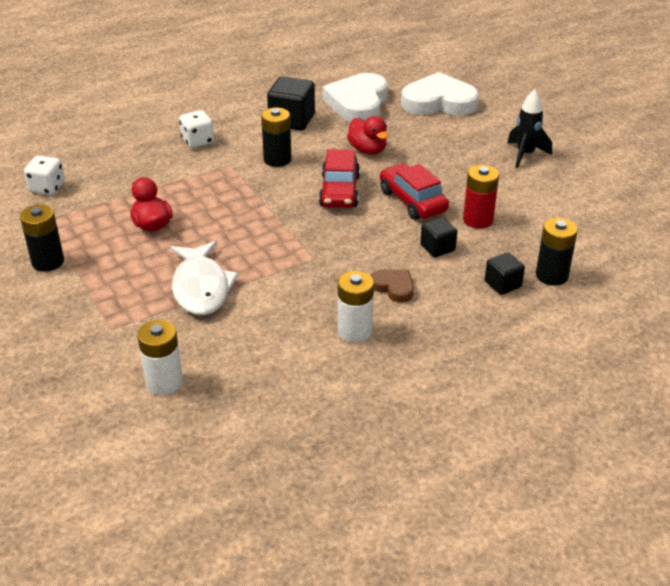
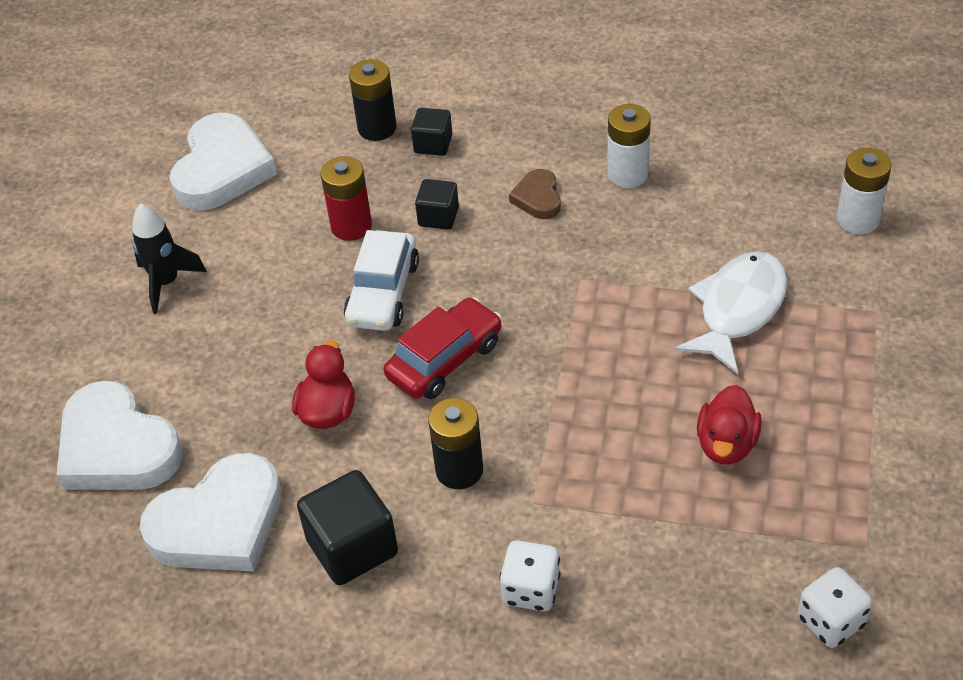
camera: 135 degrees left, 10 degrees up
black battery [20,205,64,272] -> none
red car [380,163,449,220] -> white car [344,230,419,331]
none -> white heart [170,113,277,211]

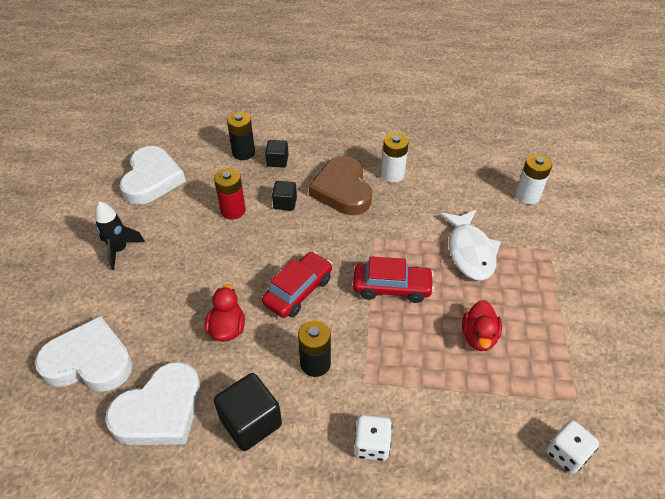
camera: 10 degrees left, 0 degrees up
white heart [57,381,183,490] -> white heart turned 150 degrees clockwise [35,316,133,392]
white car [344,230,419,331] -> none
brown heart [509,169,561,219] -> brown heart [309,156,372,215], size x2.02
white fish [675,251,787,374] -> white fish turned 150 degrees clockwise [439,210,501,281]
none -> red car [353,256,434,303]

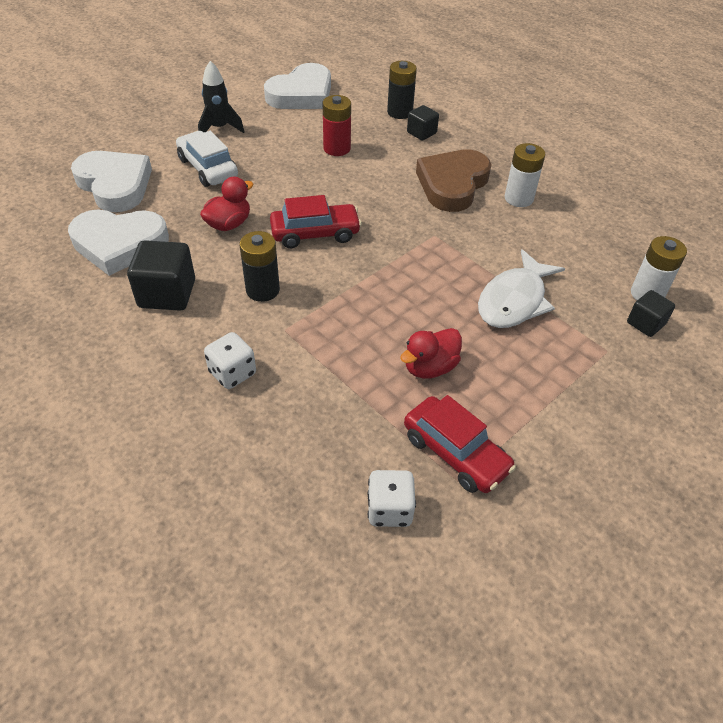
camera: 40 degrees right, 0 degrees up
black cube [272,181,297,211] -> black cube moved to [627,290,675,337]
red car [353,256,434,303] -> red car moved to [404,395,516,493]
none -> white car [176,131,238,187]

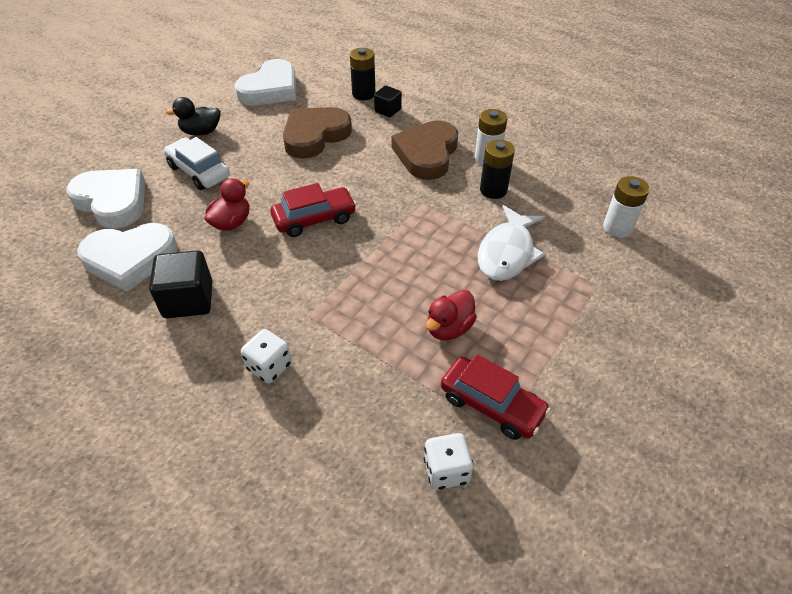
camera: 10 degrees left, 0 degrees up
black rocket [198,61,244,133] -> black duck [165,97,221,136]
black battery [239,231,280,302] -> black battery moved to [480,140,515,199]
red battery [323,95,351,156] -> brown heart [283,107,352,159]
black cube [627,290,675,337] -> none

